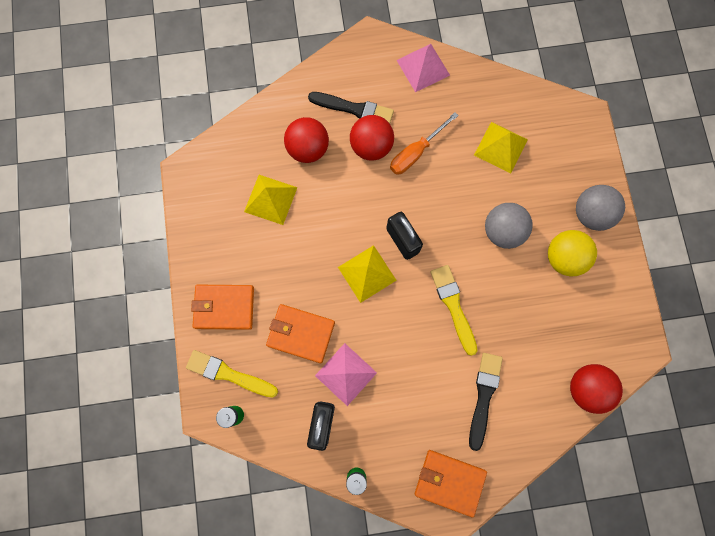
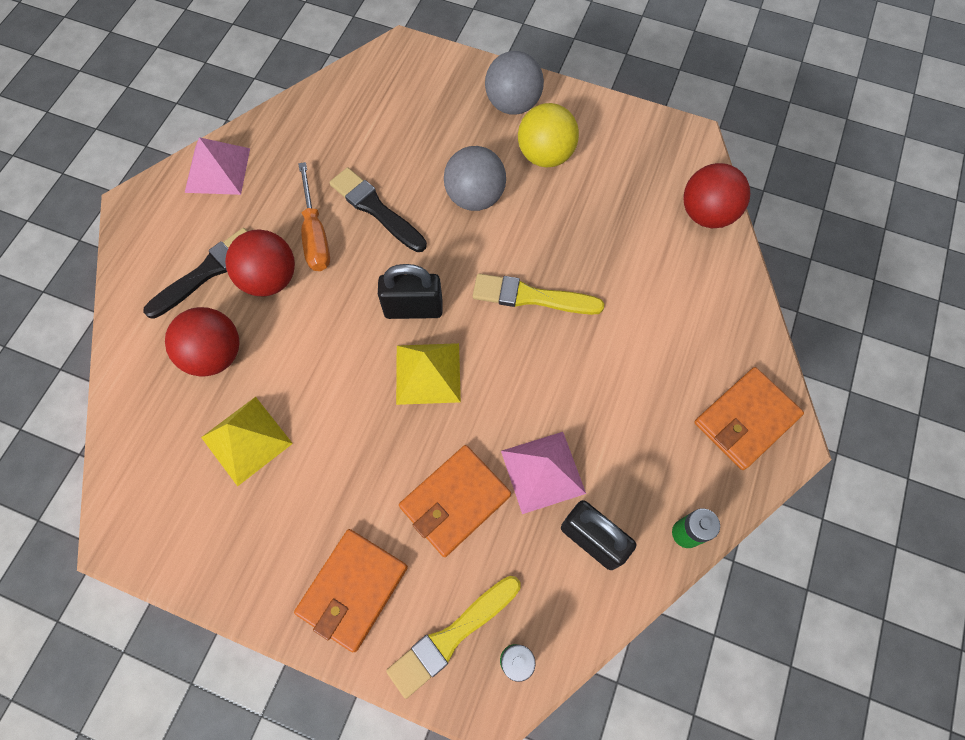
camera: 60 degrees left, 10 degrees down
black brush [469,353,503,451] -> black brush moved to [330,168,427,252]
yellow pyramid [474,122,528,173] -> none

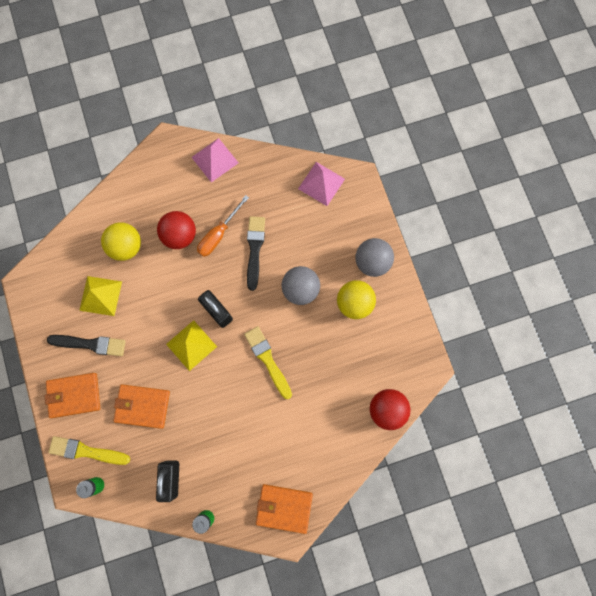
camera: 50 degrees right, 10 degrees up
black brush [143,228,247,319] -> black brush moved to [47,335,126,356]
red ball [165,307,240,377] -> yellow ball [101,222,141,261]
pink pyramid [501,432,586,514] -> pink pyramid moved to [298,162,345,206]

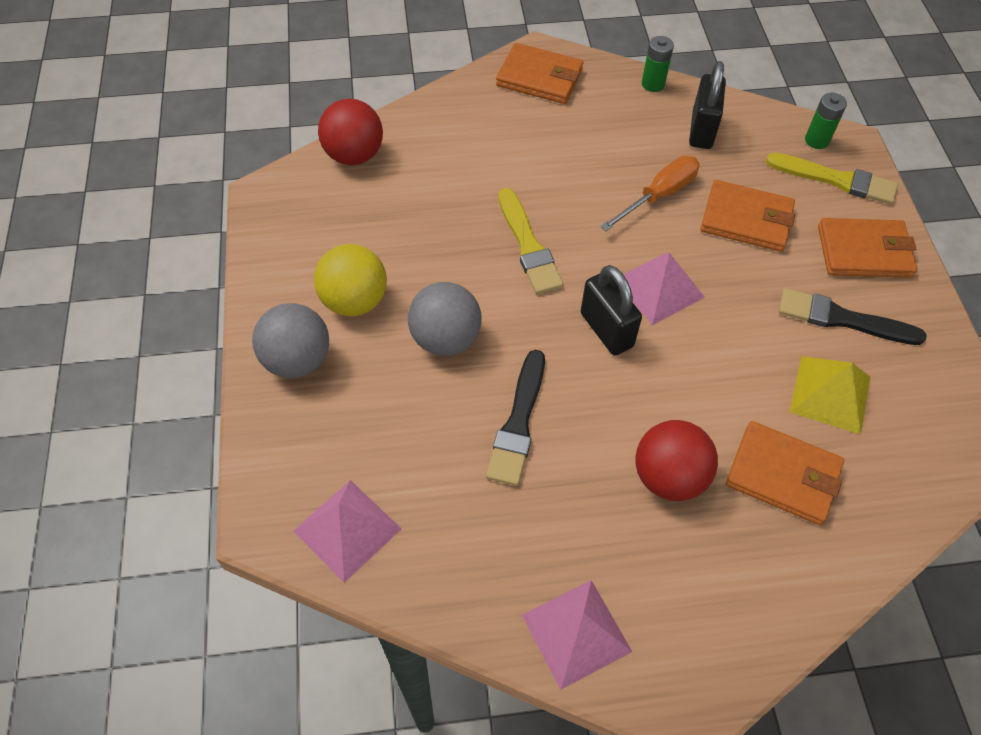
camera: 170 degrees left, 20 degrees down
yellow ball [101,222,141,261] -> orange wallet [726,421,844,525]
yellow pyramid [166,320,217,371] -> pink pyramid [623,253,705,325]
orange screwdriver [197,195,249,257] -> orange screwdriver moved to [600,156,700,231]

